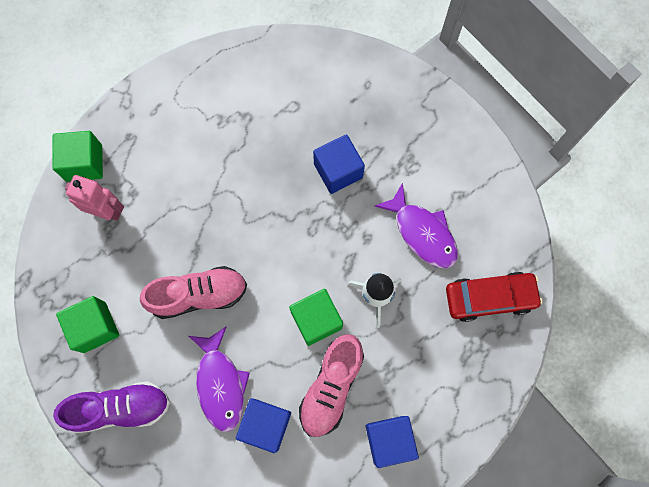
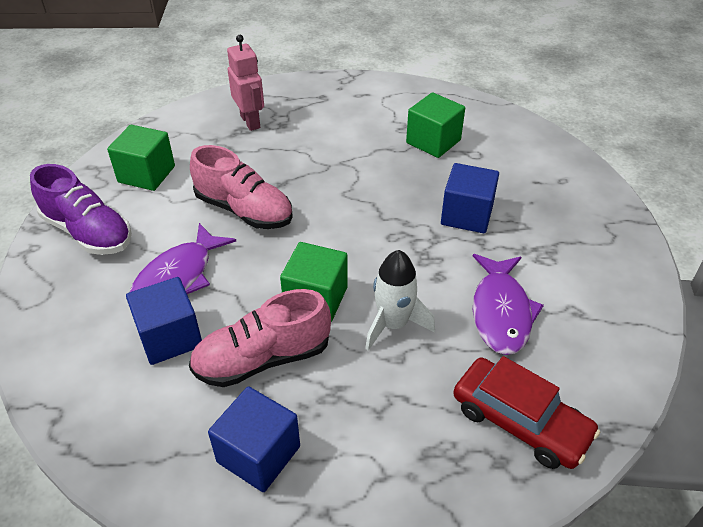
camera: 45 degrees right, 30 degrees down
green cube [52,131,103,182] -> green cube moved to [406,92,465,158]

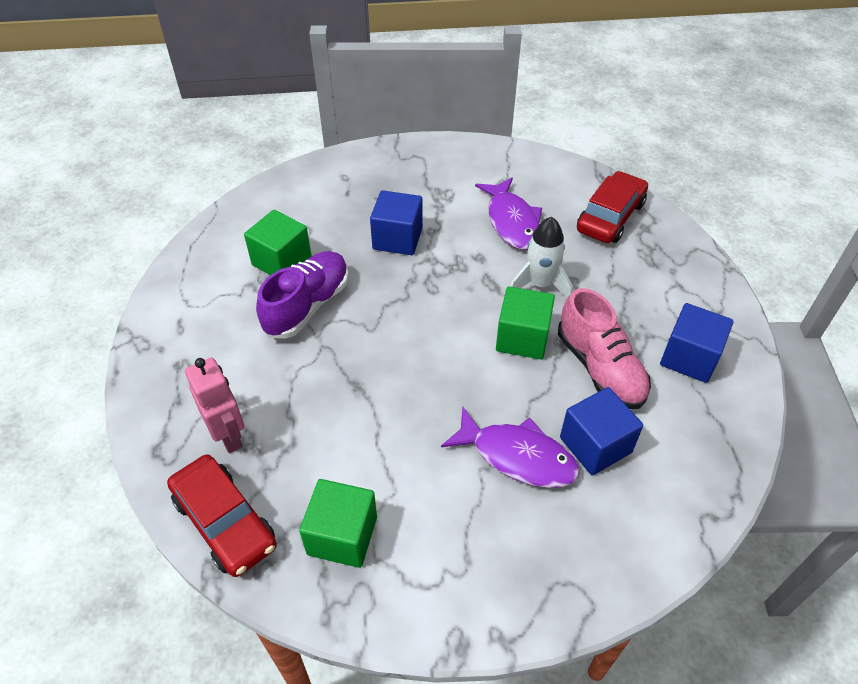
camera: 95 degrees left, 5 degrees up
purple shoe [30,164,132,255] -> purple shoe moved to [256,251,349,339]
pink shoe [190,145,293,229] -> none
pink robot [227,35,264,131] -> pink robot turned 90 degrees clockwise [185,357,245,453]
purple fish [473,254,544,355] -> purple fish turned 75 degrees clockwise [475,177,542,250]
none -> red car [167,455,277,577]

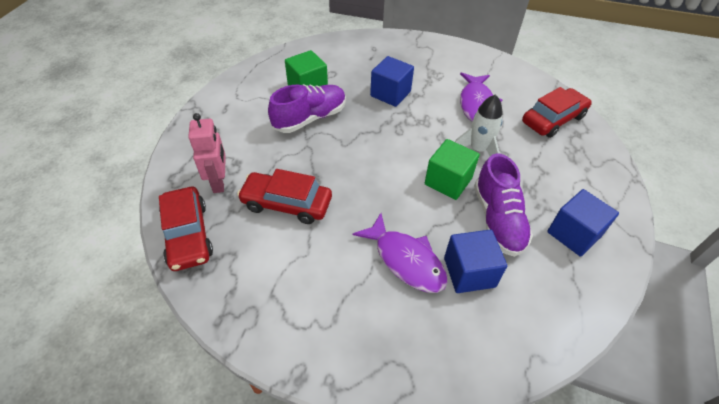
camera: 20 degrees right, 0 degrees up
green cube [299,479,377,568] -> none
pink shoe [558,288,651,409] -> purple shoe [474,153,533,257]
none -> red car [237,169,332,224]

